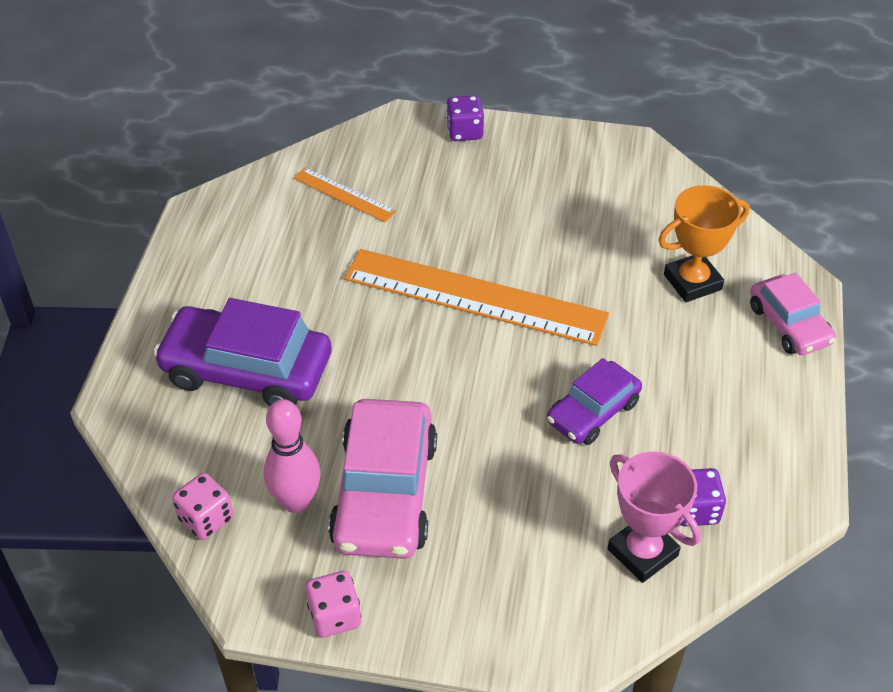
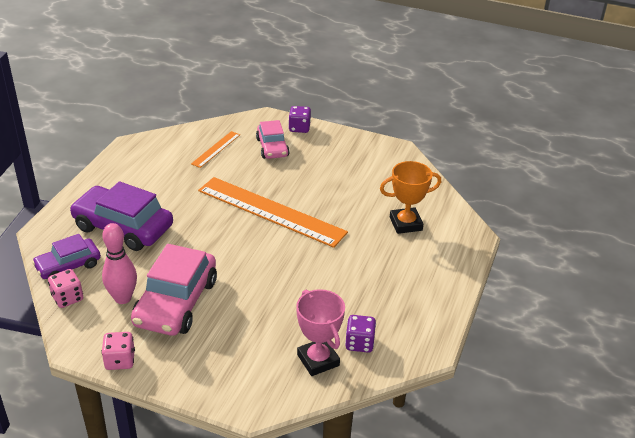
camera: 10 degrees right, 10 degrees down
orange ruler [293,167,396,222] -> orange ruler turned 75 degrees clockwise [191,131,240,168]
purple car [547,358,642,445] -> purple car moved to [32,234,101,279]
pink car [750,273,836,355] -> pink car moved to [256,120,290,159]

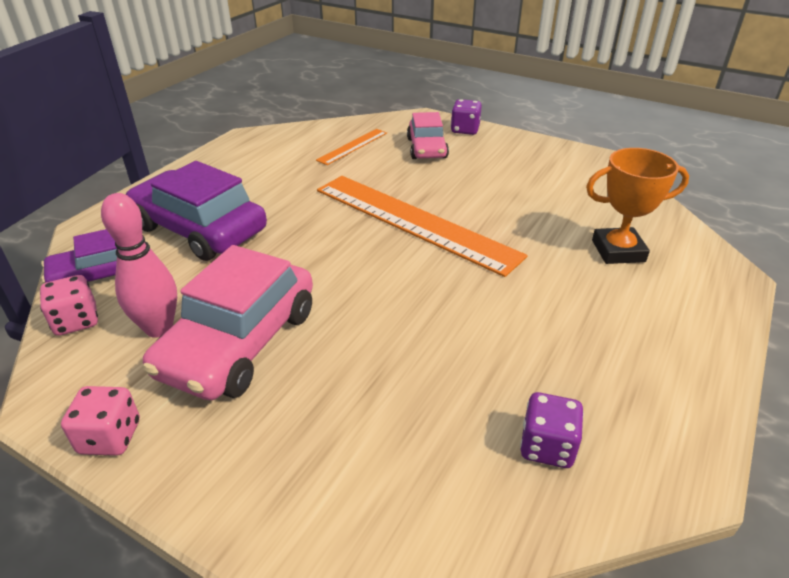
camera: 10 degrees right, 0 degrees up
pink trophy [296,289,345,376] -> none

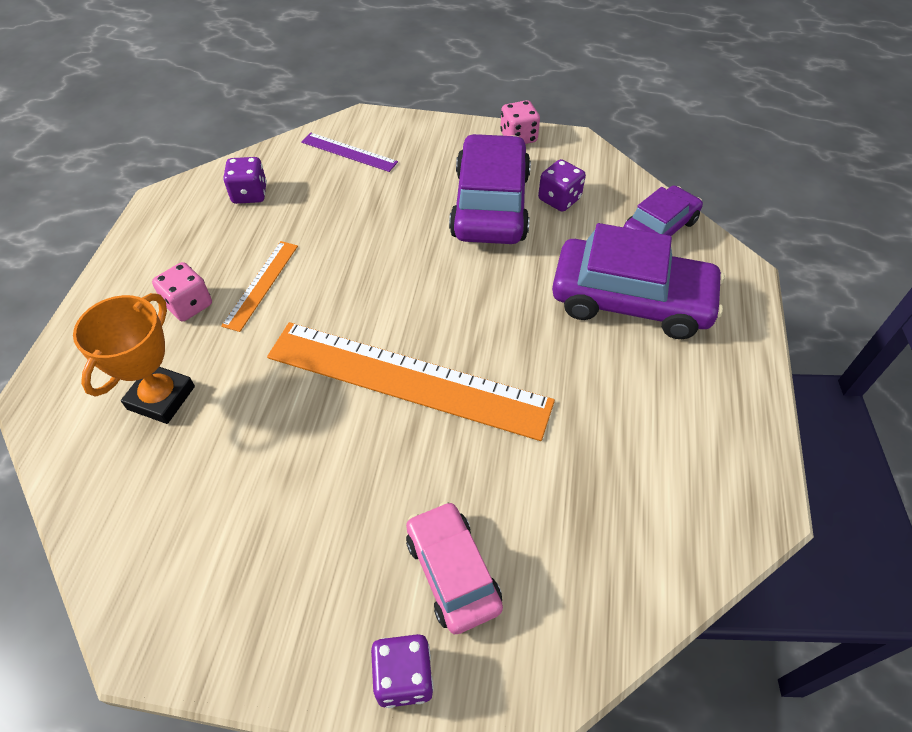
camera: 160 degrees right, 15 degrees up
pink dice [40,275,98,336] -> pink dice moved to [152,262,212,321]
pink bowling pin [101,193,177,338] -> purple dice [538,159,586,212]
pink car [143,245,313,400] -> purple car [449,134,531,244]
orange ruler [316,129,387,165] -> orange ruler moved to [221,241,298,332]
orange trophy [586,148,689,264] -> orange trophy turned 45 degrees counterclockwise [73,293,195,424]
none -> purple ruler [301,133,398,172]

